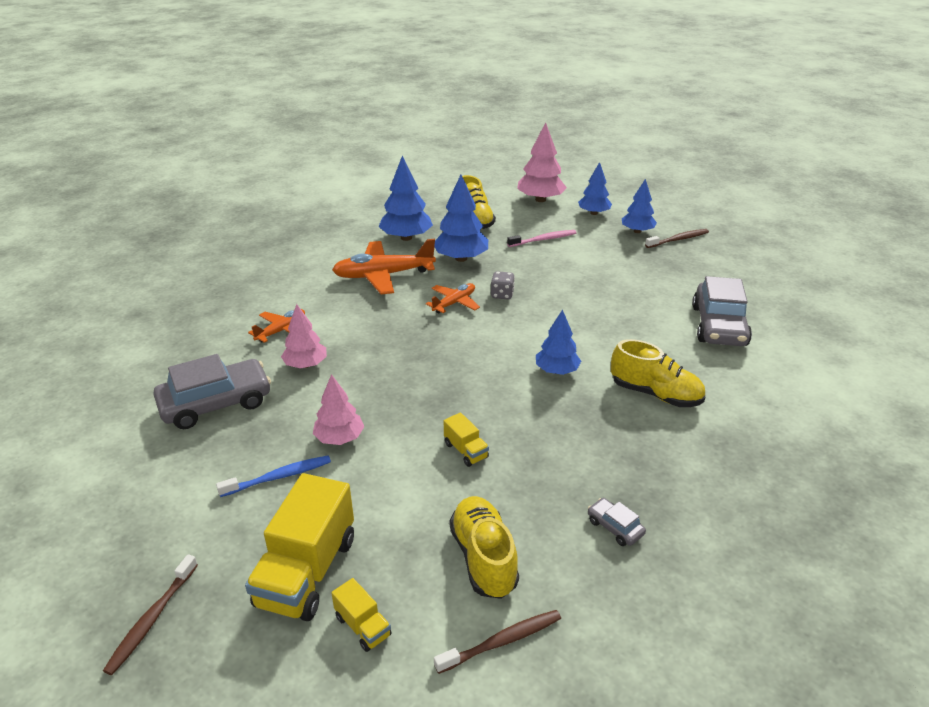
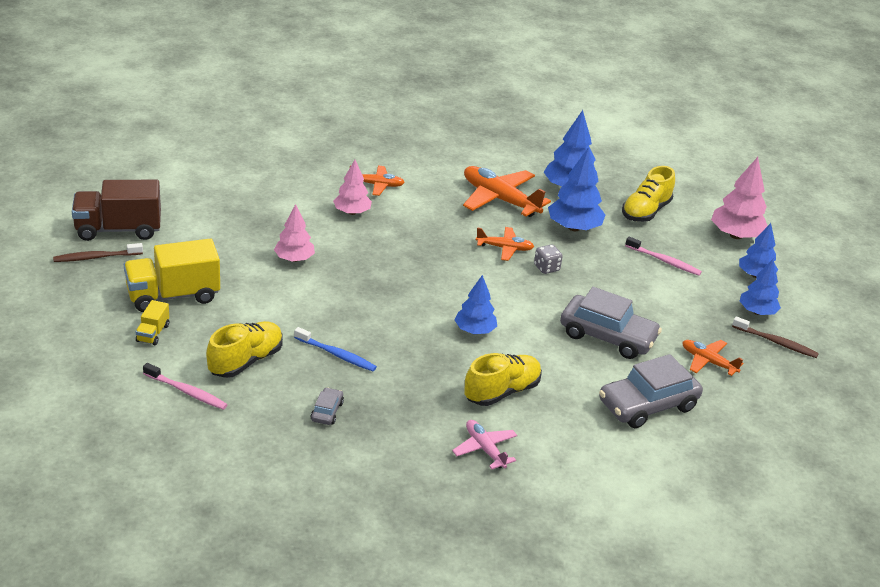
camera: 50 degrees right, 0 degrees up
grey car [153,354,271,429] -> grey car moved to [560,287,662,359]
blue toothbrush [216,455,331,497] -> blue toothbrush moved to [294,327,377,371]
brown toothbrush [434,610,561,674] -> pink toothbrush [143,363,228,410]
yellow truck [444,412,489,467] -> none
yellow shoe [611,339,705,407] -> yellow shoe turned 120 degrees counterclockwise [464,353,542,406]
none -> brown truck [72,180,161,241]
none -> pink plane [452,420,517,469]
none -> orange plane [683,340,744,376]

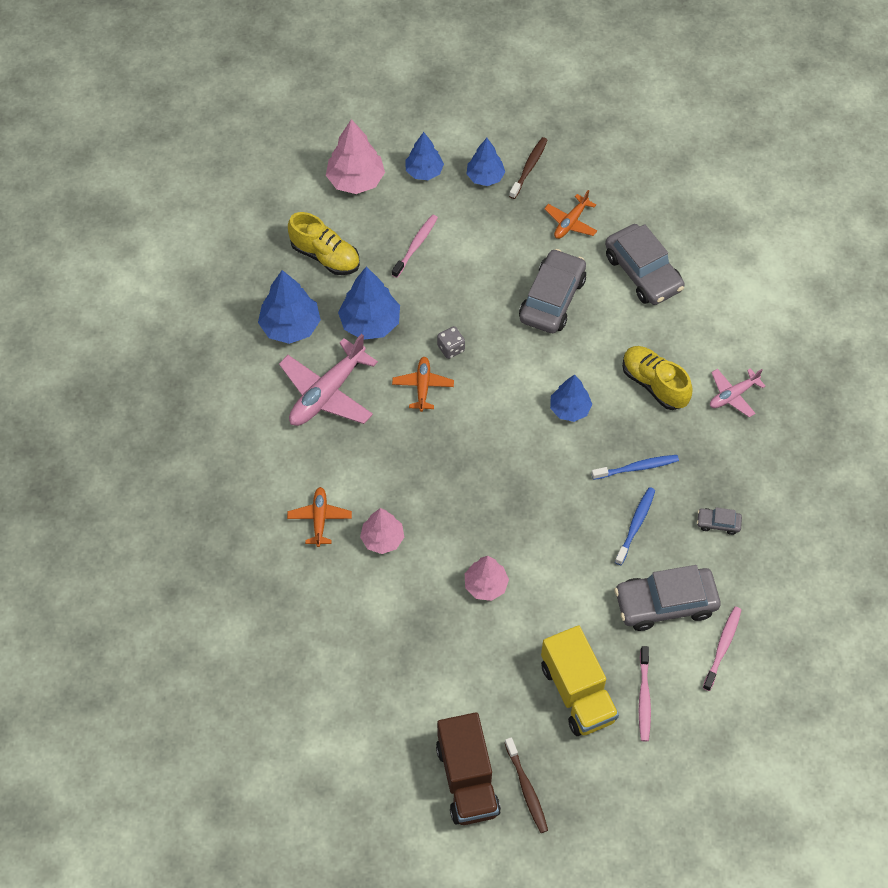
camera: 90 degrees left, 25 degrees up
yellow truck [136,300,169,345] -> pink toothbrush [639,646,651,741]
yellow shoe [206,321,283,378] -> grey car [614,565,721,631]
orange plane [463,166,551,217] -> pink plane [279,334,378,426]
none -> blue toothbrush [591,455,679,480]

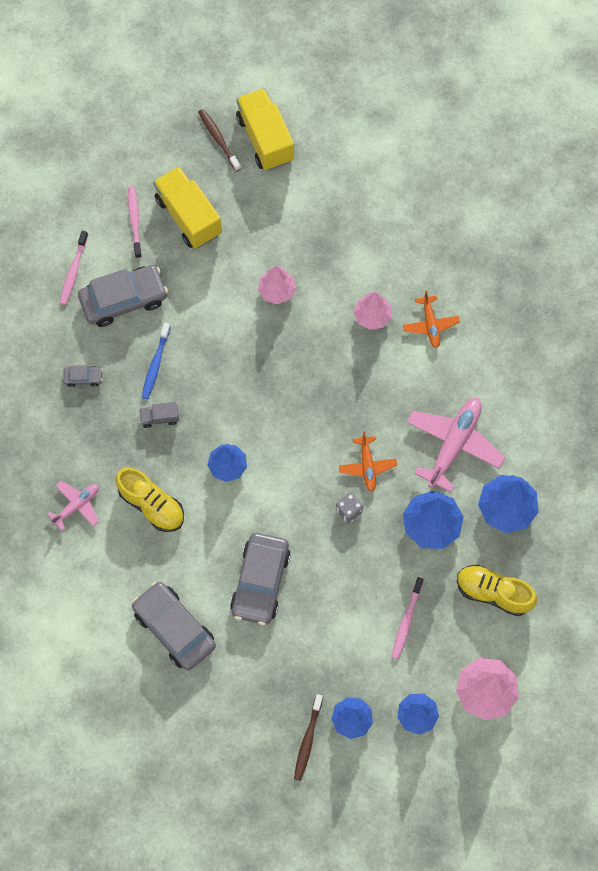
camera: 170 degrees right, 10 degrees up
brown truck [436,712,501,825] -> yellow truck [236,88,294,171]
orange plane [544,190,597,239] -> none
blue toothbrush [591,455,679,480] -> grey truck [139,402,179,428]

